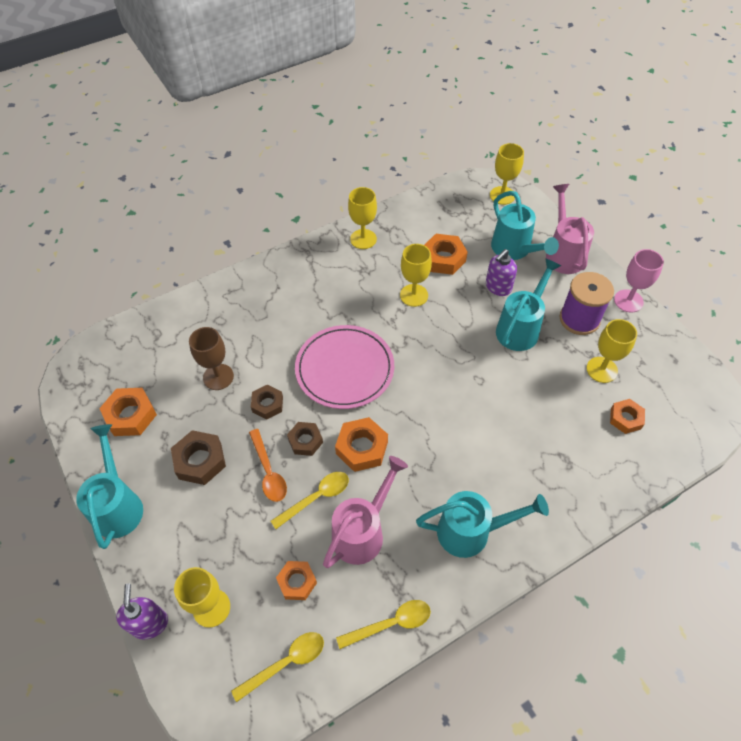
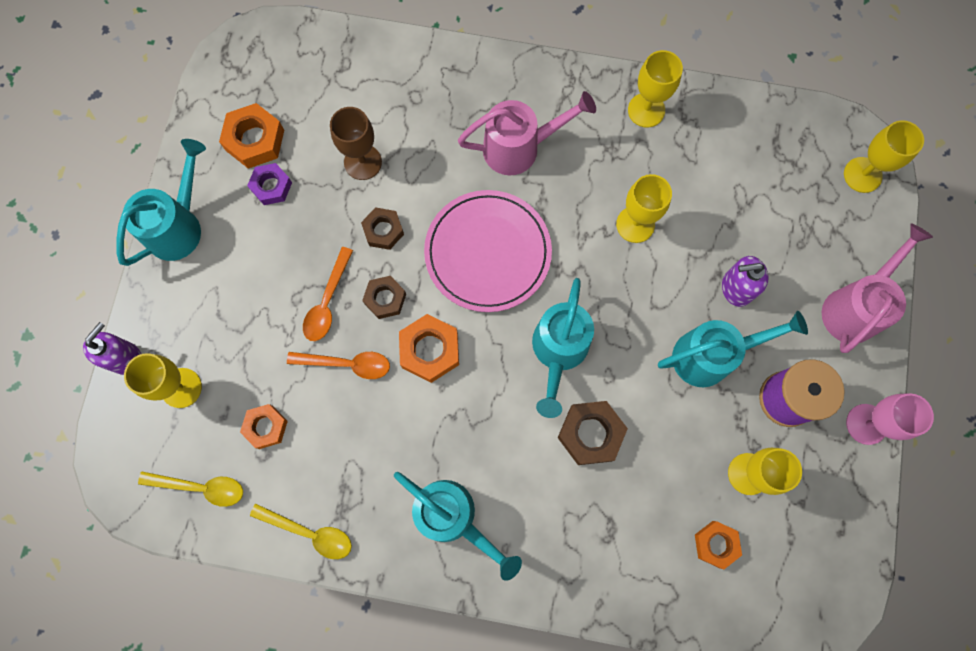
camera: 40 degrees right, 20 degrees up
brown nut [171,430,226,485] -> brown nut moved to [558,401,628,465]
yellow spoon [270,472,349,529] -> orange spoon [287,352,390,379]
pink watering can [323,456,408,568] -> pink watering can moved to [458,91,596,175]
orange nut [424,234,468,275] -> none
turquoise watering can [491,191,559,260] -> turquoise watering can moved to [532,278,594,418]
none -> purple nut [247,163,292,205]

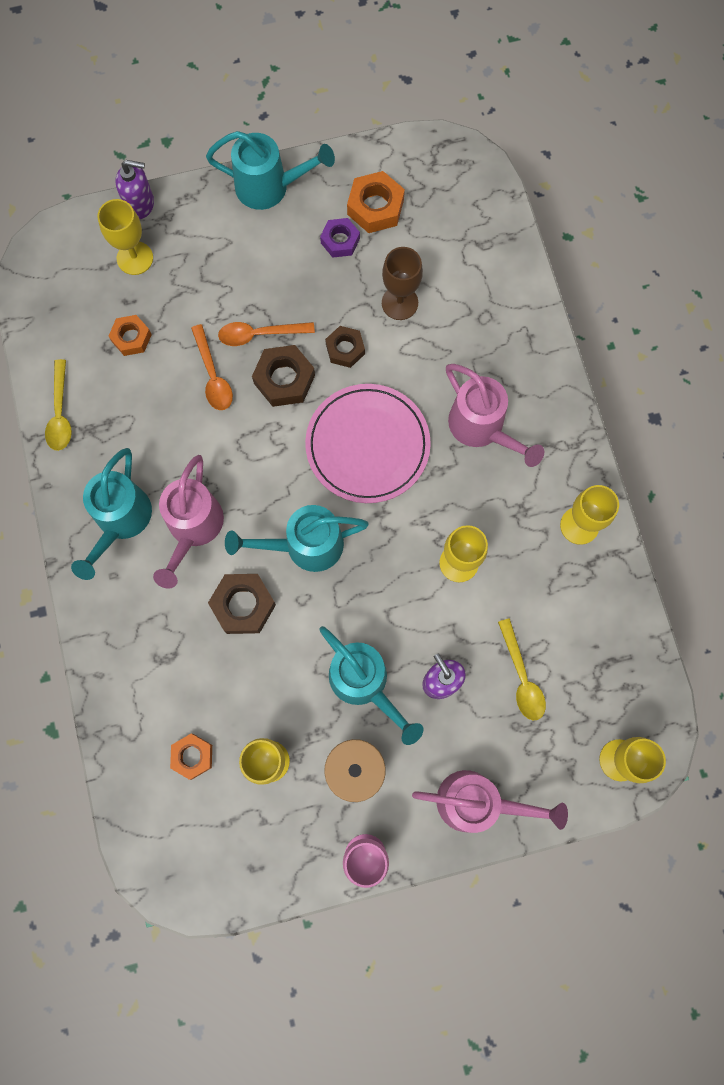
camera: 65 degrees right, 0 degrees up
yellow spoon [138,472,243,507] -> yellow spoon moved to [498,618,546,720]
brown nut [362,276,406,319] -> brown nut [252,345,315,407], size x1.51
orange nut [399,314,459,383] -> none
none -> pink watering can [153,455,224,589]

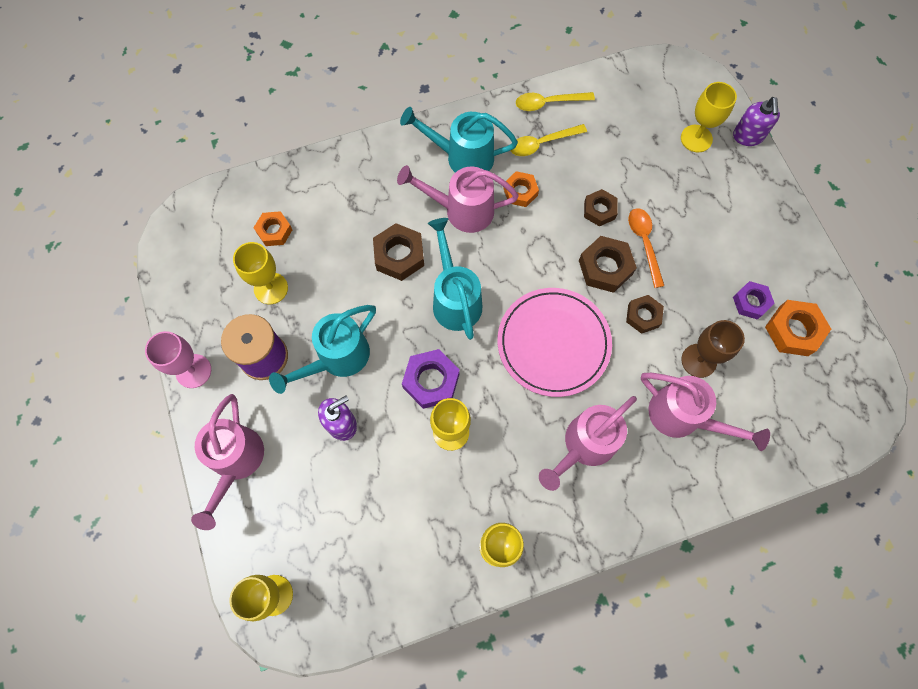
camera: 85 degrees right, 5 degrees down
orange nut [108,315,152,356] -> orange nut moved to [503,171,539,207]
orange spoon [191,324,233,410] -> brown nut [584,189,618,226]
turquoise watering can [206,131,335,210] -> none
yellow spoon [498,618,546,720] -> yellow spoon moved to [510,124,587,156]
none -> purple nut [402,349,460,409]
none -> pink watering can [641,373,770,451]

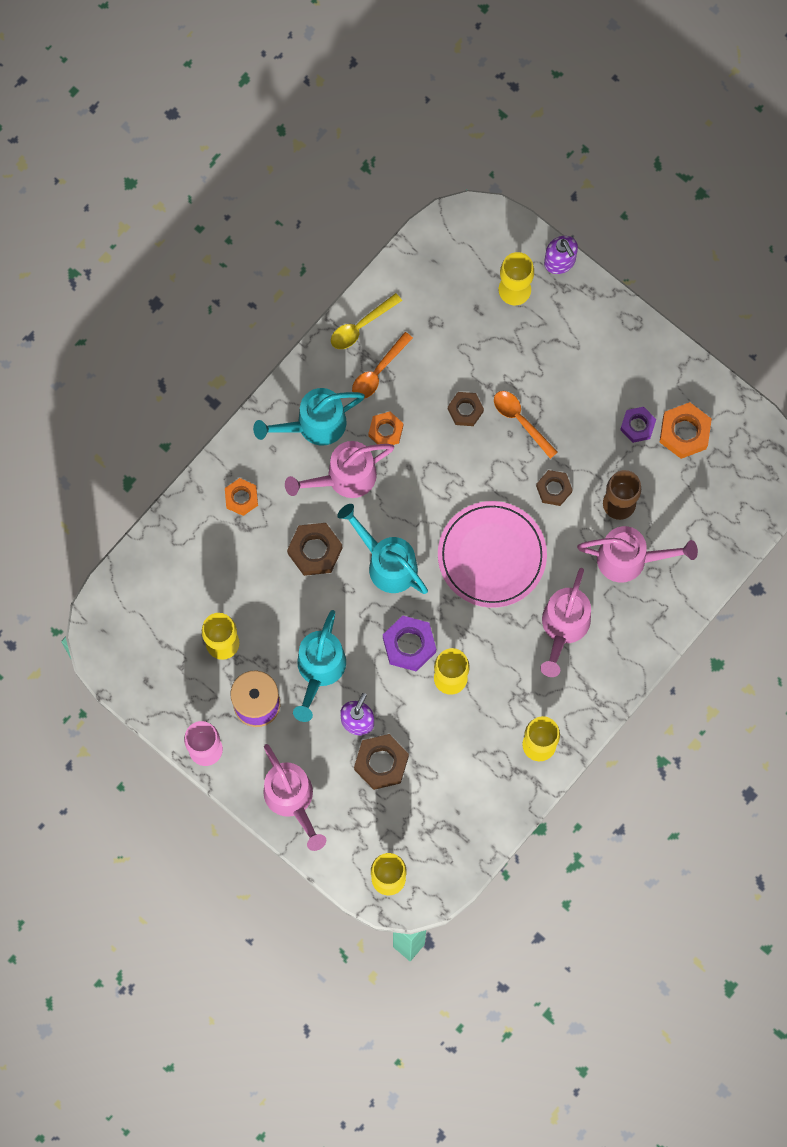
camera: 30 degrees left, 5 degrees up
orange nut [254,211,292,246] -> orange nut moved to [225,478,258,516]
yellow spoon [510,124,587,156] -> orange spoon [352,332,413,399]
brown nut [579,236,637,293] -> brown nut moved to [354,734,409,790]

